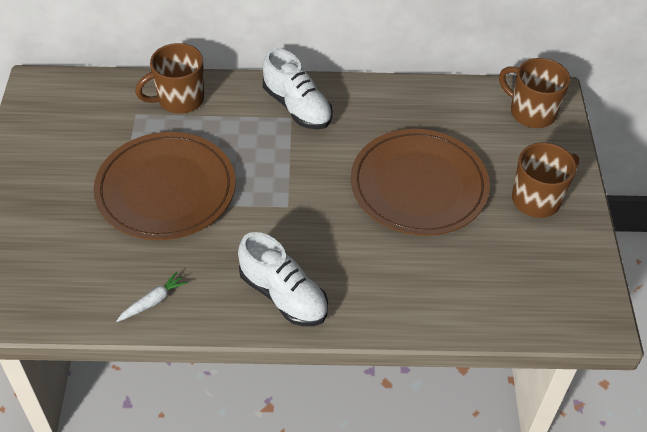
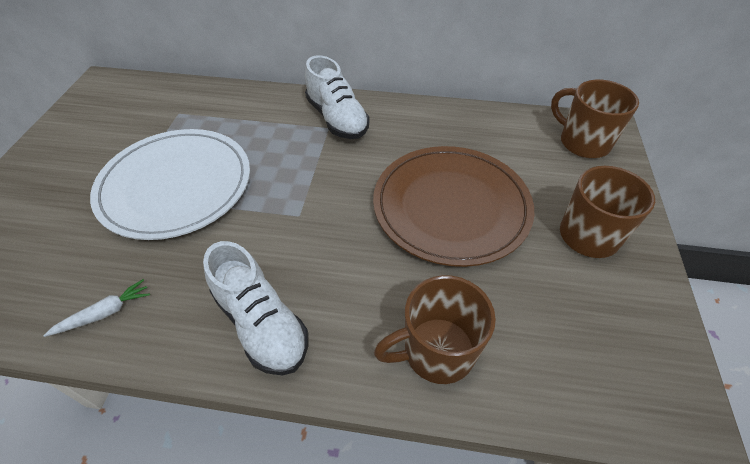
camera: 10 degrees right, 0 degrees up
brown plate [94,132,235,240] -> white plate [90,129,250,240]
brown mug [135,43,204,114] -> brown mug moved to [374,275,496,384]

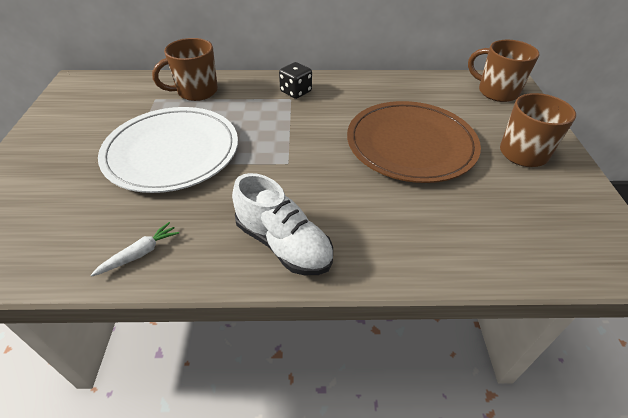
camera: 10 degrees left, 5 degrees down
white shoe [305,55,370,139] -> black dice [279,62,312,99]
brown mug [374,275,496,384] -> brown mug moved to [152,38,218,101]

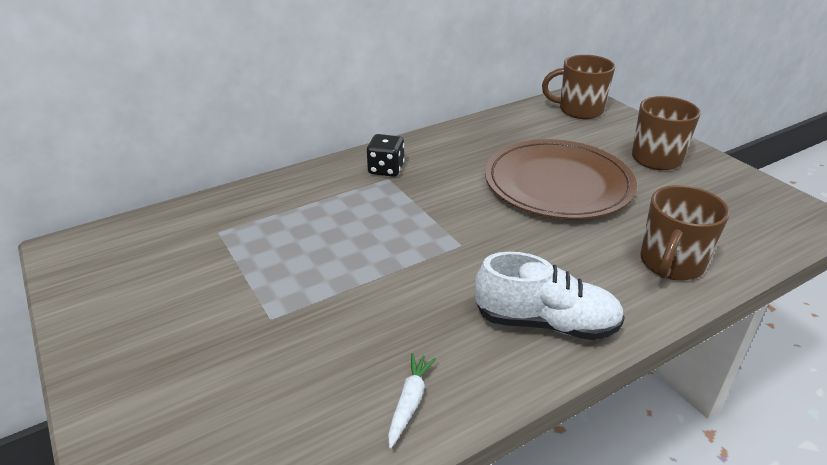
camera: 30 degrees left, 10 degrees down
white plate [98,107,238,193] -> none
brown mug [152,38,218,101] -> brown mug moved to [640,185,730,281]

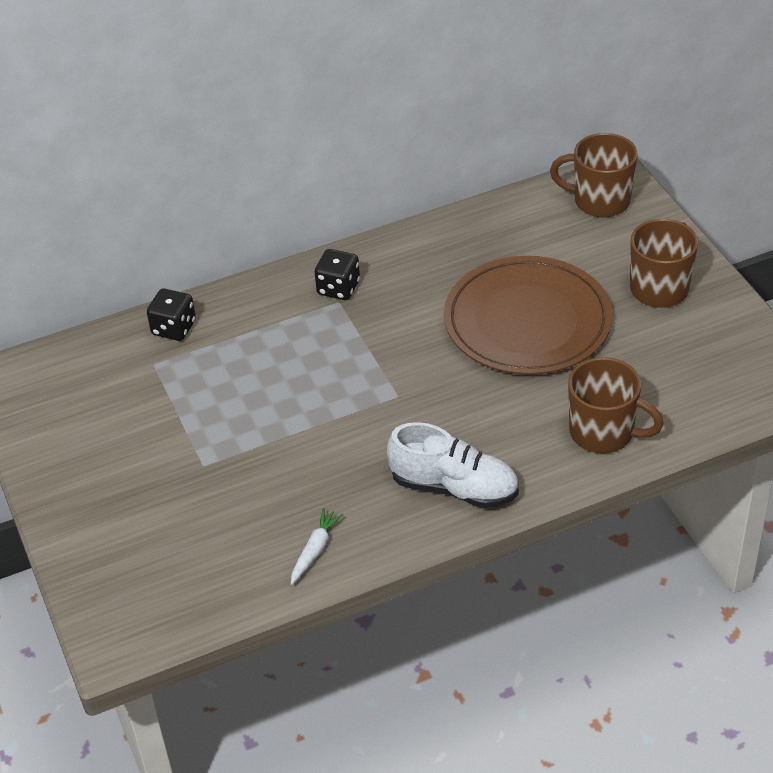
camera: 10 degrees right, 10 degrees up
brown mug [640,185,730,281] -> brown mug turned 105 degrees counterclockwise [568,357,664,453]
none -> black dice [147,289,196,341]

